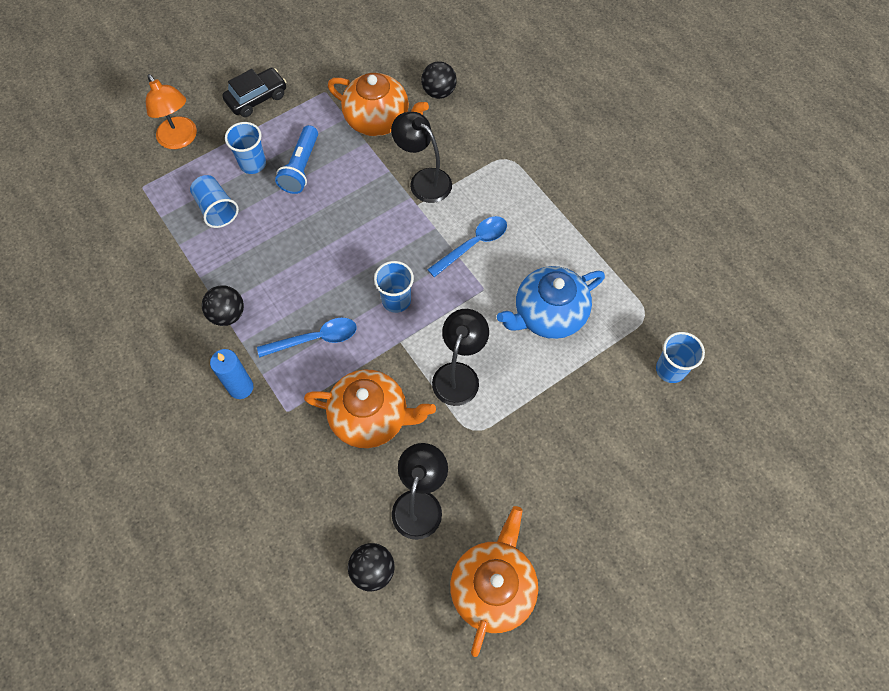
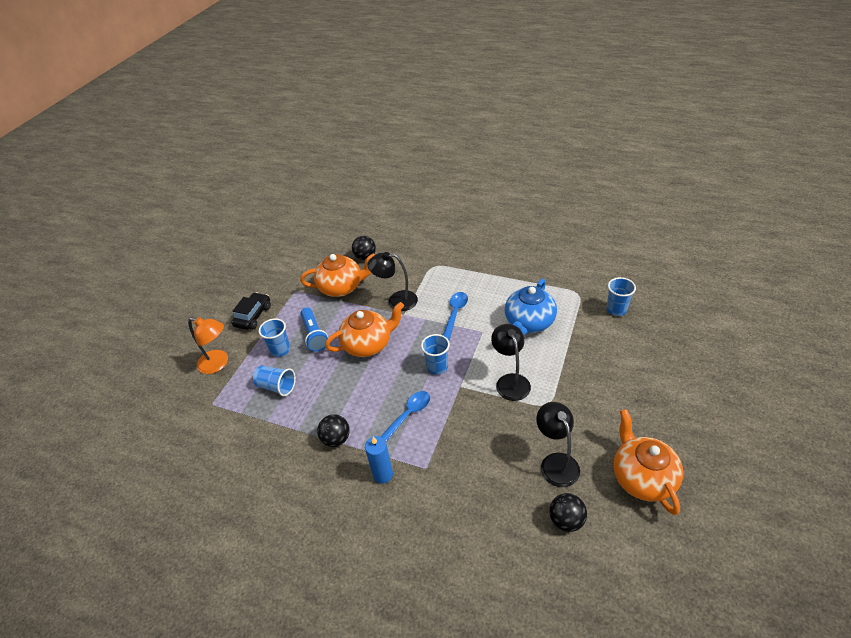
camera: 30 degrees left, 20 degrees down
orange teapot [304,369,436,448] -> orange teapot moved to [325,302,404,357]

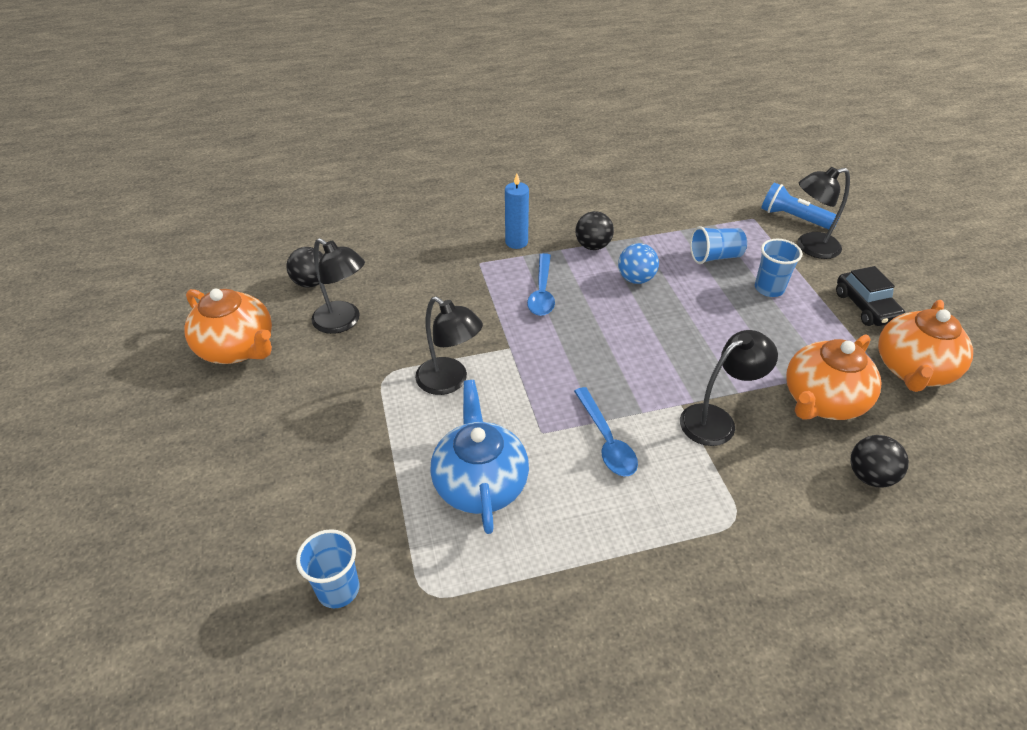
camera: 140 degrees right, 0 degrees up
orange lamp [188,317,228,374] -> black lamp [798,167,850,259]
blue flashlight [301,307,328,351] -> blue flashlight moved to [761,183,840,229]
orange teapot [325,302,404,357] -> orange teapot moved to [878,300,973,392]
blue cup [421,334,450,375] -> none
none -> blue ball [618,243,659,284]

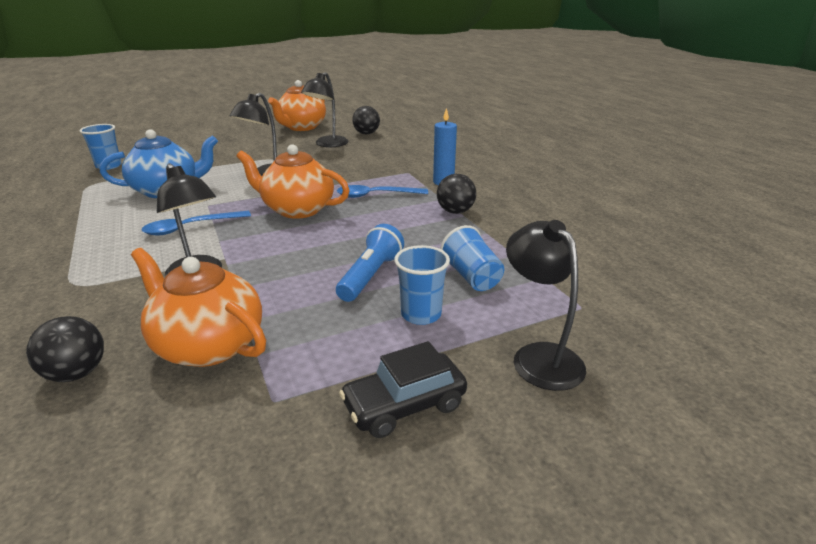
camera: 80 degrees right, 15 degrees down
blue ball [618,243,659,284] -> none
blue flashlight [761,183,840,229] -> blue flashlight moved to [336,224,404,302]
orange teapot [878,300,973,392] -> orange teapot moved to [236,144,350,219]

